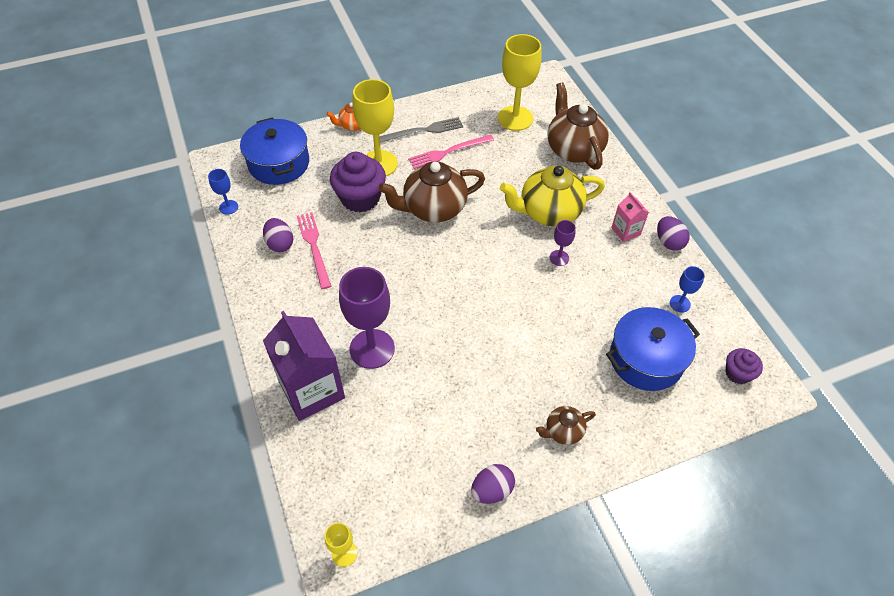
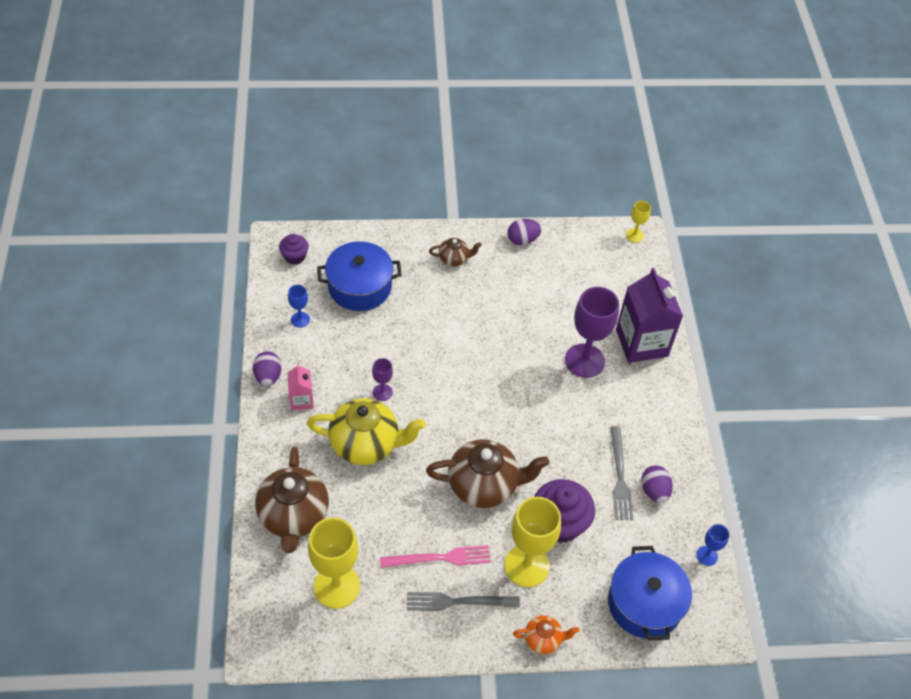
camera: 165 degrees left, 0 degrees up
pink fork [297,212,331,289] -> grey fork [610,426,634,520]

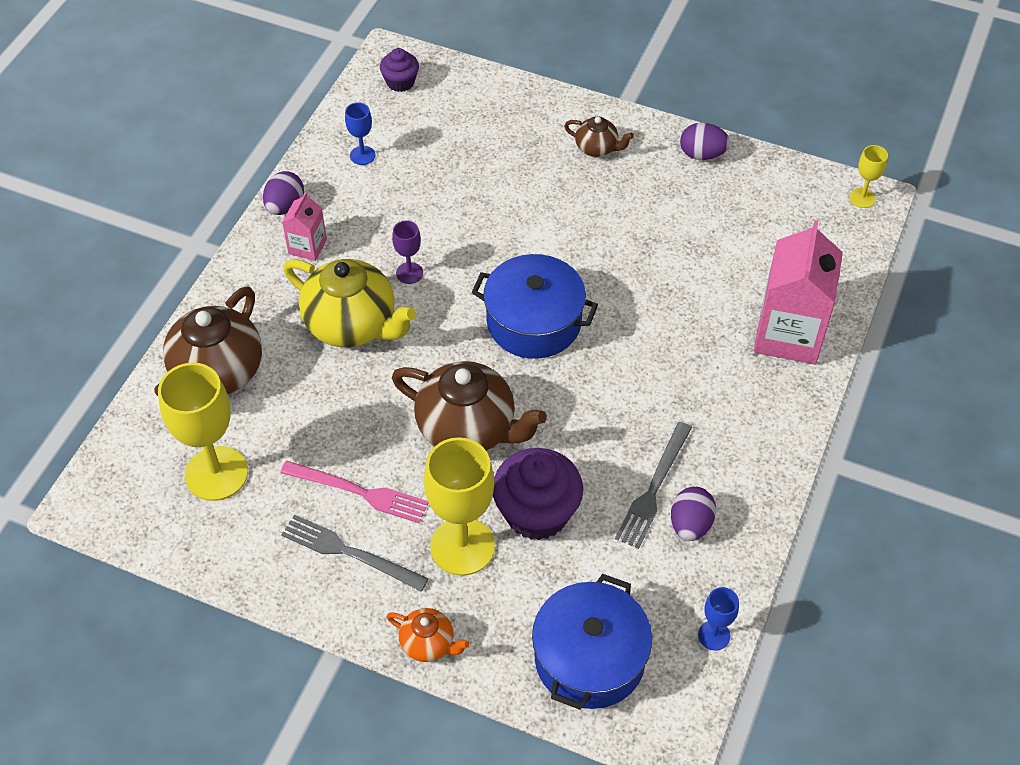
camera: 30 degrees right, 0 degrees up
blue pot [317,241,402,311] -> blue pot moved to [471,254,598,359]
purple goblet [565,287,619,378] -> none
purple carton [616,268,683,363] -> pink carton [754,220,843,365]

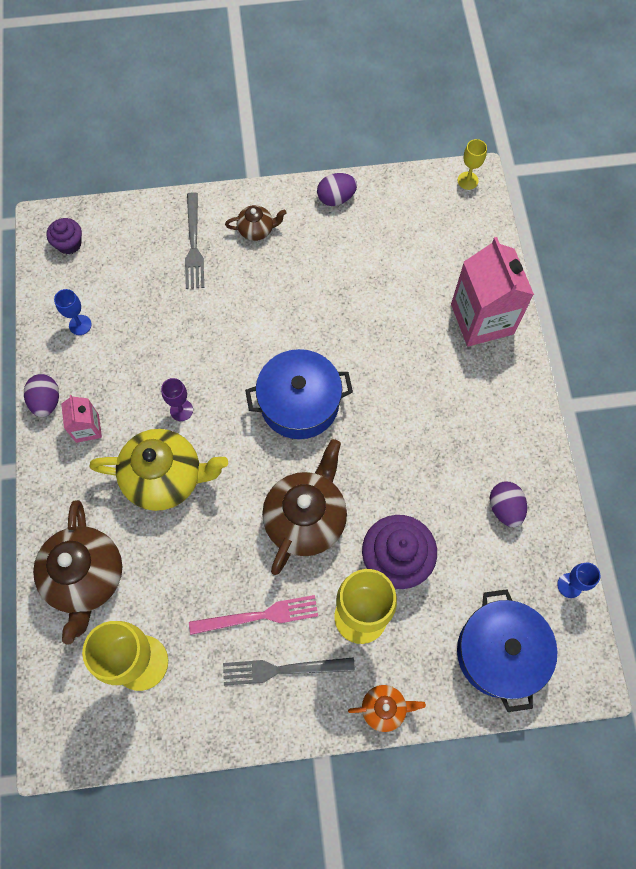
camera: 30 degrees left, 15 degrees up
brown teapot [392,361,547,451] -> brown teapot turned 60 degrees counterclockwise [262,439,347,575]
grey fork [615,422,692,549] -> grey fork moved to [185,192,204,289]

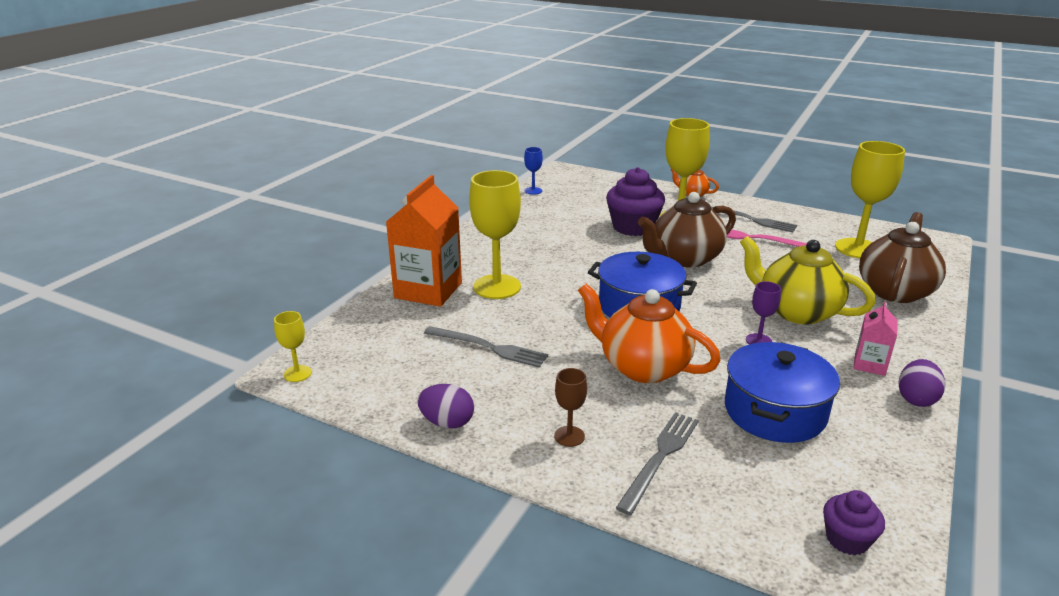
camera: 145 degrees left, 40 degrees down
blue goblet [54,289,92,335] -> none
brown teapot [225,205,287,241] -> brown goblet [554,368,587,447]
pink carton [451,237,534,347] -> orange carton [386,175,462,307]
blue pot [457,589,558,712] -> blue pot moved to [725,342,840,443]
purple egg [490,482,527,527] -> none
none -> grey fork [424,326,548,368]
none -> yellow goblet [469,170,521,299]
none -> orange teapot [578,284,721,383]

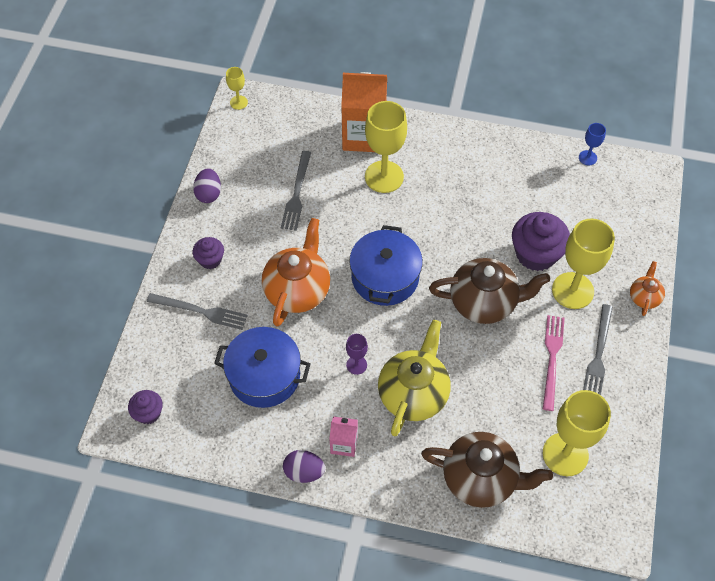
camera: 75 degrees right, 30 degrees up
brown goblet [554,368,587,447] -> purple cupcake [193,237,224,269]
brown teapot [638,192,736,268] -> brown teapot turned 135 degrees clockwise [429,258,550,324]

